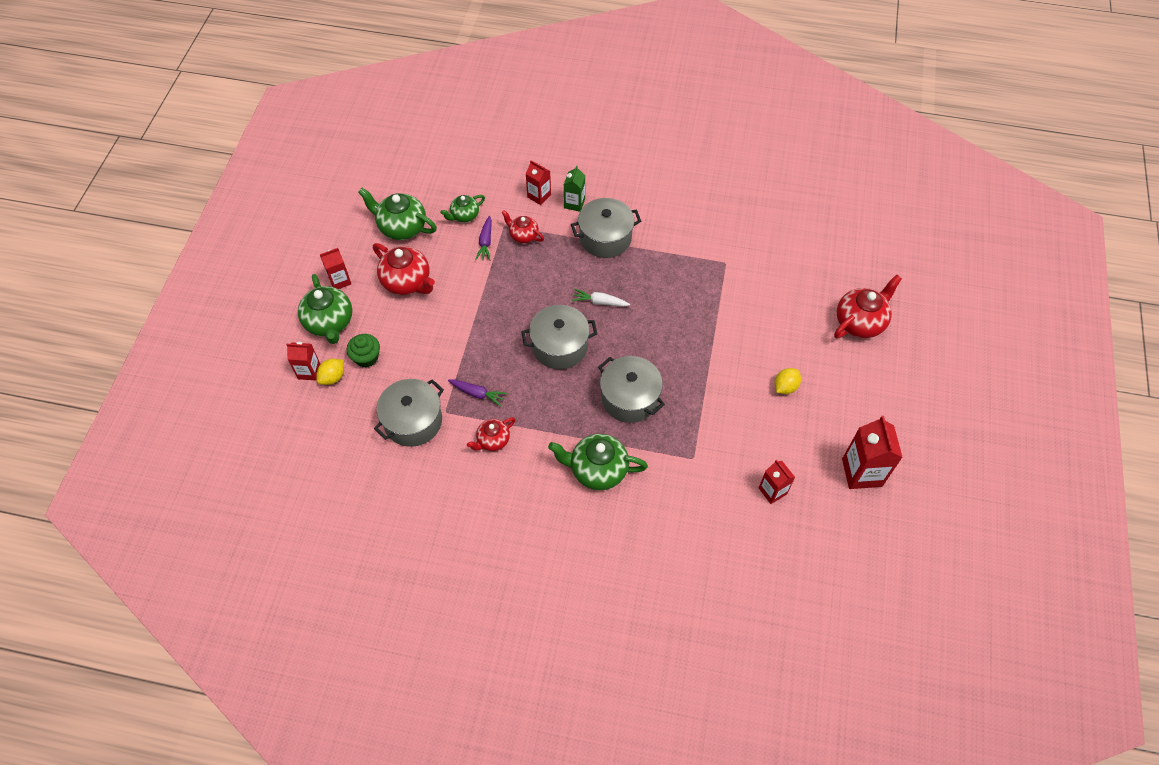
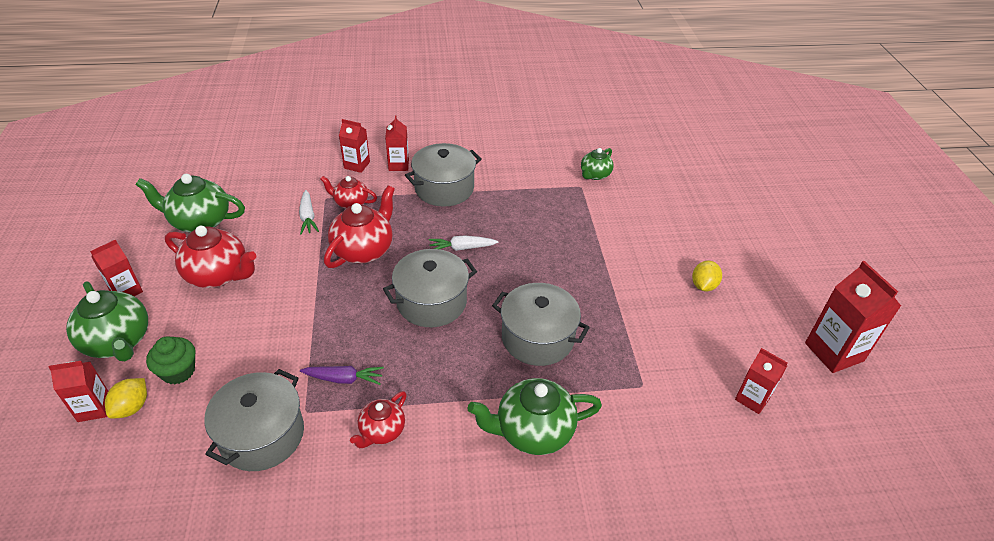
camera: 20 degrees left, 15 degrees down
green teapot [440,195,485,222] -> green teapot moved to [581,148,614,180]
purple carrot [475,216,492,261] -> white carrot [299,190,319,234]
green carton [564,166,585,212] -> red carton [385,116,409,171]
red teapot [834,275,902,338] -> red teapot moved to [324,185,395,268]

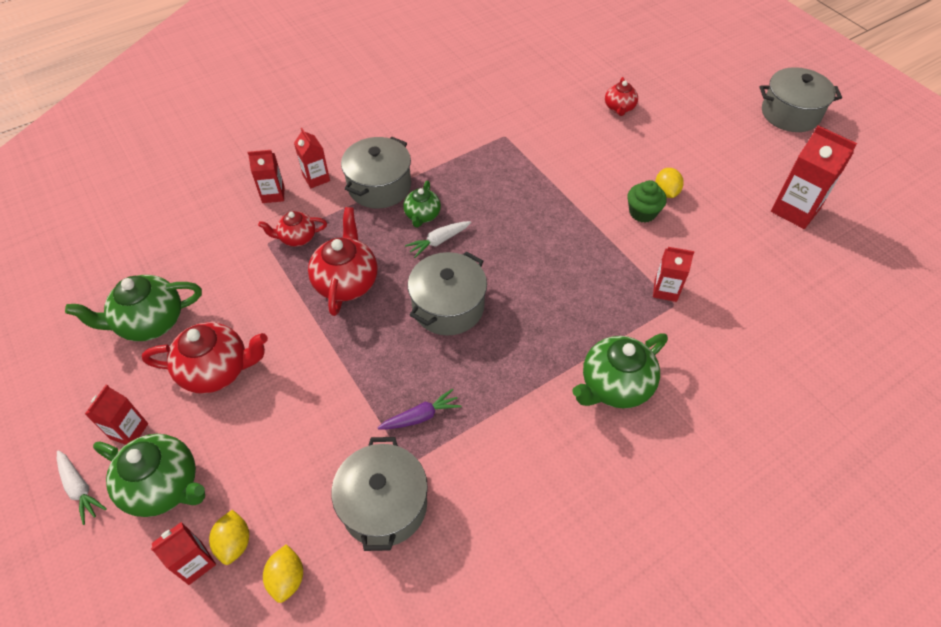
camera: 25 degrees left, 10 degrees up
green cupcake [146,336,195,384] -> green cupcake moved to [627,180,667,223]
white carrot [299,190,319,234] -> white carrot moved to [57,450,107,525]
red teapot [350,391,407,448] -> red teapot moved to [605,77,638,116]
grey pot [492,283,590,366] -> grey pot moved to [759,67,842,132]
green teapot [581,148,614,180] -> green teapot moved to [403,181,441,227]
red carton [735,348,788,414] -> red carton moved to [653,247,694,302]
none -> yellow lemon [263,544,303,603]

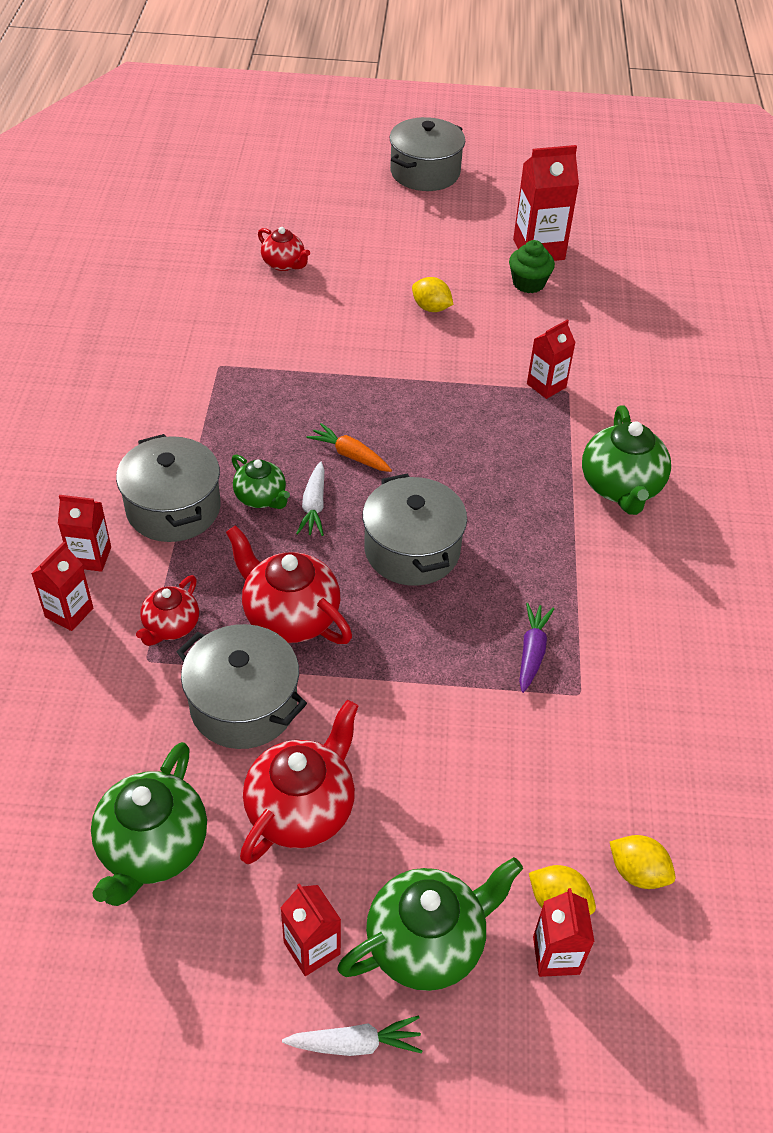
camera: 55 degrees left, 5 degrees down
grey pot [331,437,428,551] -> grey pot moved to [177,624,307,749]
green cupcake [627,180,667,223] -> green cupcake moved to [509,240,555,293]
none -> orange carrot [306,423,392,472]

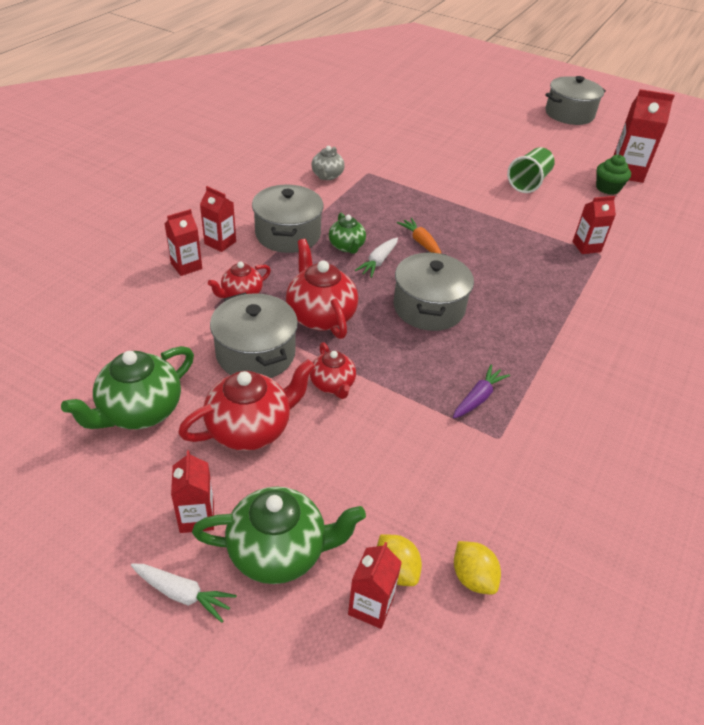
camera: 25 degrees right, 5 degrees down
red teapot [258,227,310,271] -> red teapot moved to [310,342,356,399]
yellow lemon [412,277,453,312] -> green cup [507,147,555,193]
green teapot [582,406,671,515] -> none
none -> grey teapot [311,146,345,180]

